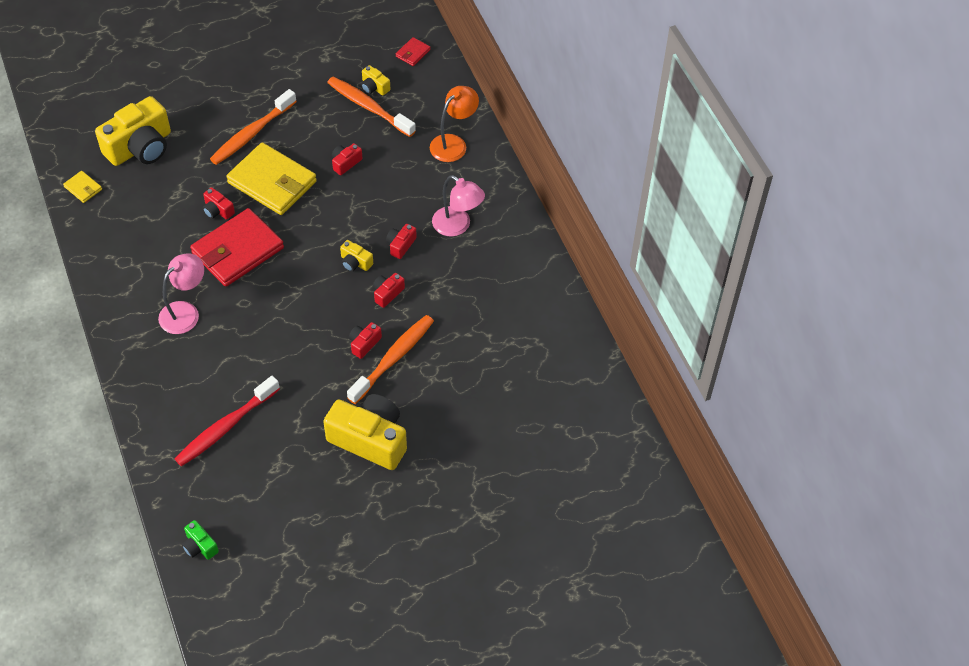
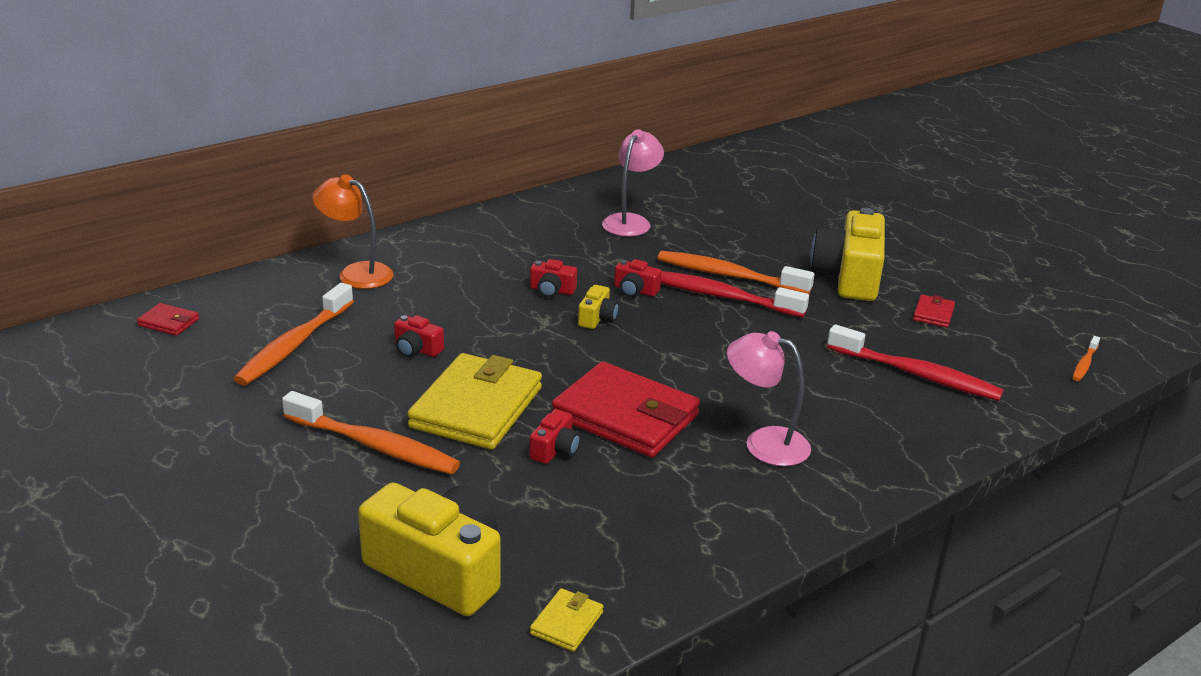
camera: 105 degrees left, 25 degrees down
green camera [182,520,219,560] -> orange toothbrush [1073,336,1100,381]
red camera [349,322,382,359] -> red toothbrush [661,271,809,317]
yellow camera [361,65,390,96] -> none
pink lamp [432,175,485,237] -> pink lamp moved to [602,129,664,237]
none -> red wallet [913,294,955,327]

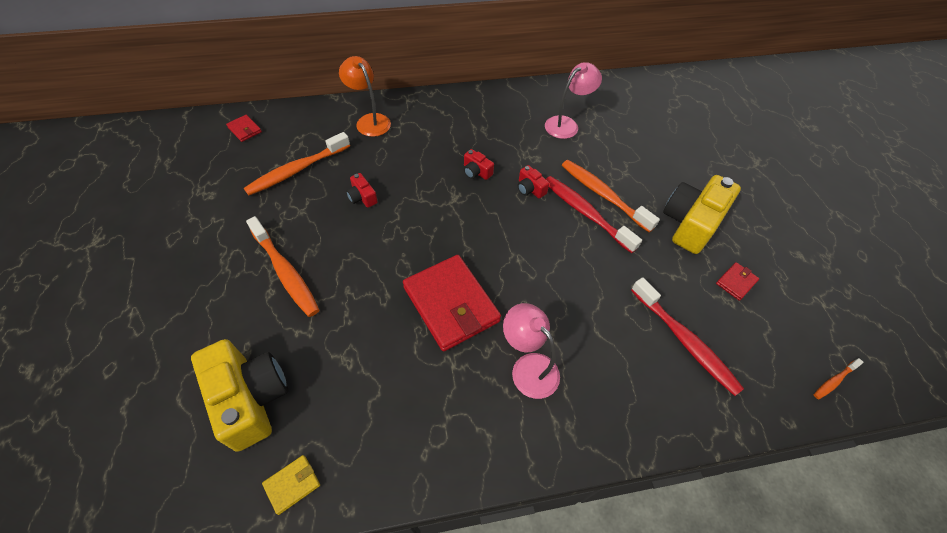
camera: 25 degrees right, 25 degrees up
yellow wallet [407,353,542,449] -> none
red camera [529,409,580,464] -> none
yellow camera [578,285,619,329] -> none

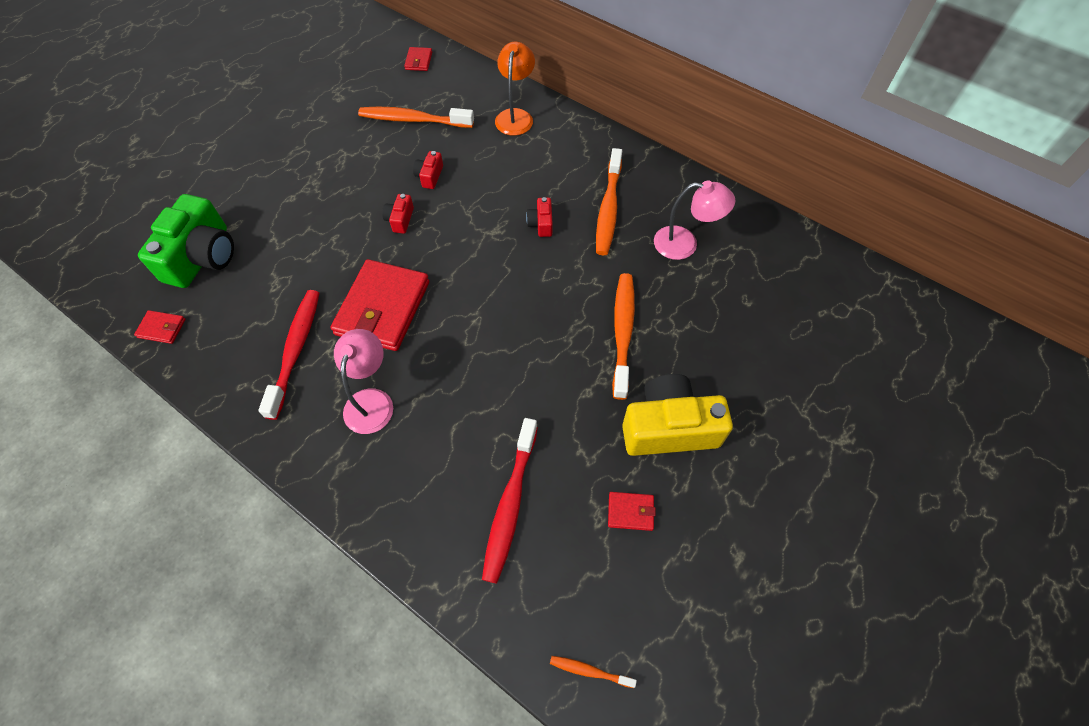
camera: 50 degrees right, 5 degrees up
yellow camera [191,339,288,452] -> green camera [138,194,234,288]
orange toothbrush [246,216,319,317] -> orange toothbrush moved to [596,148,622,256]
yellow wallet [262,455,320,515] -> red wallet [134,310,186,344]
red camera [518,165,549,198] -> red camera moved to [382,194,414,234]
red toothbrush [546,176,642,253] -> red toothbrush moved to [258,290,319,420]

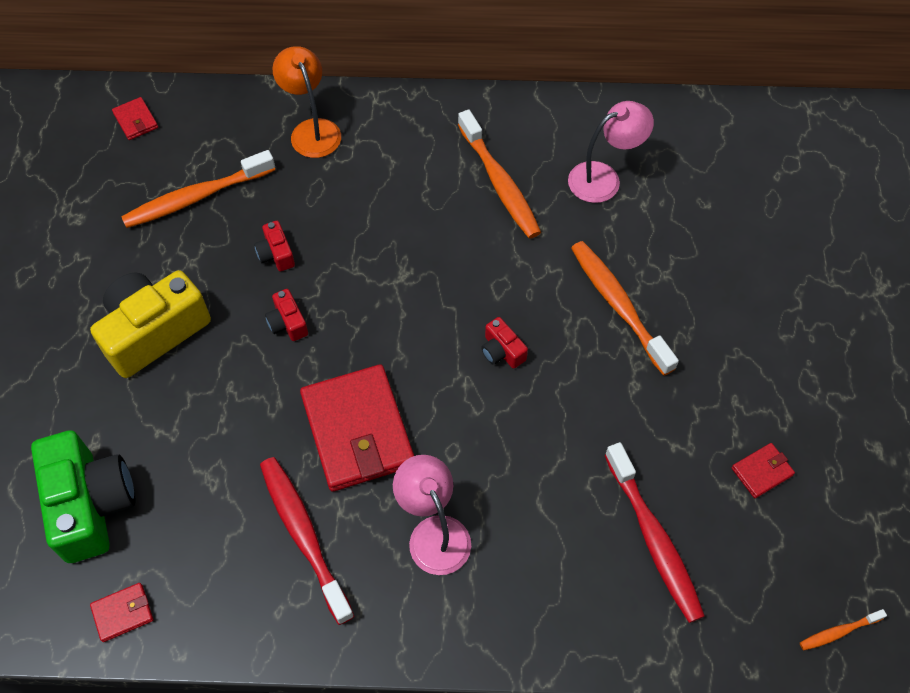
camera: 35 degrees left, 0 degrees up
red camera [526,197,553,237] -> red camera moved to [481,317,528,369]
yellow camera [622,374,733,456] -> yellow camera moved to [90,270,211,378]

